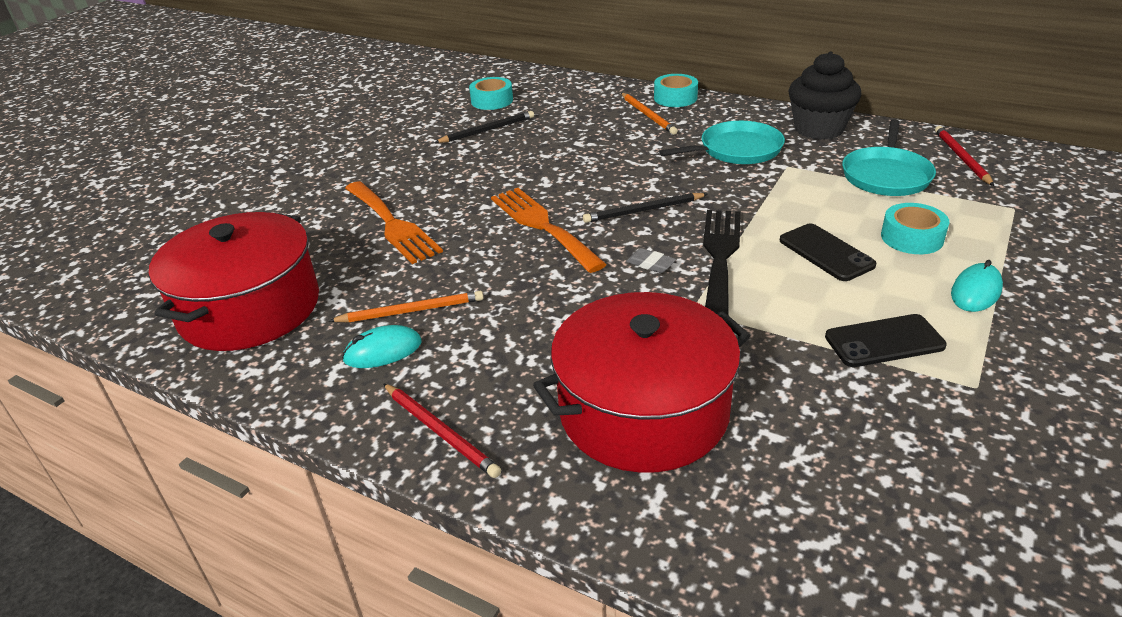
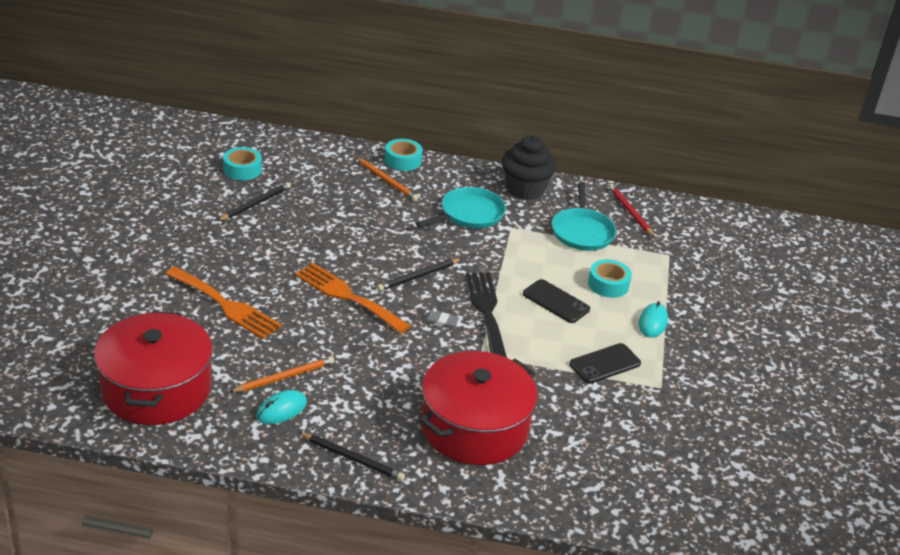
camera: 25 degrees left, 0 degrees up
red pencil [383,383,501,478] -> black pencil [298,432,405,481]

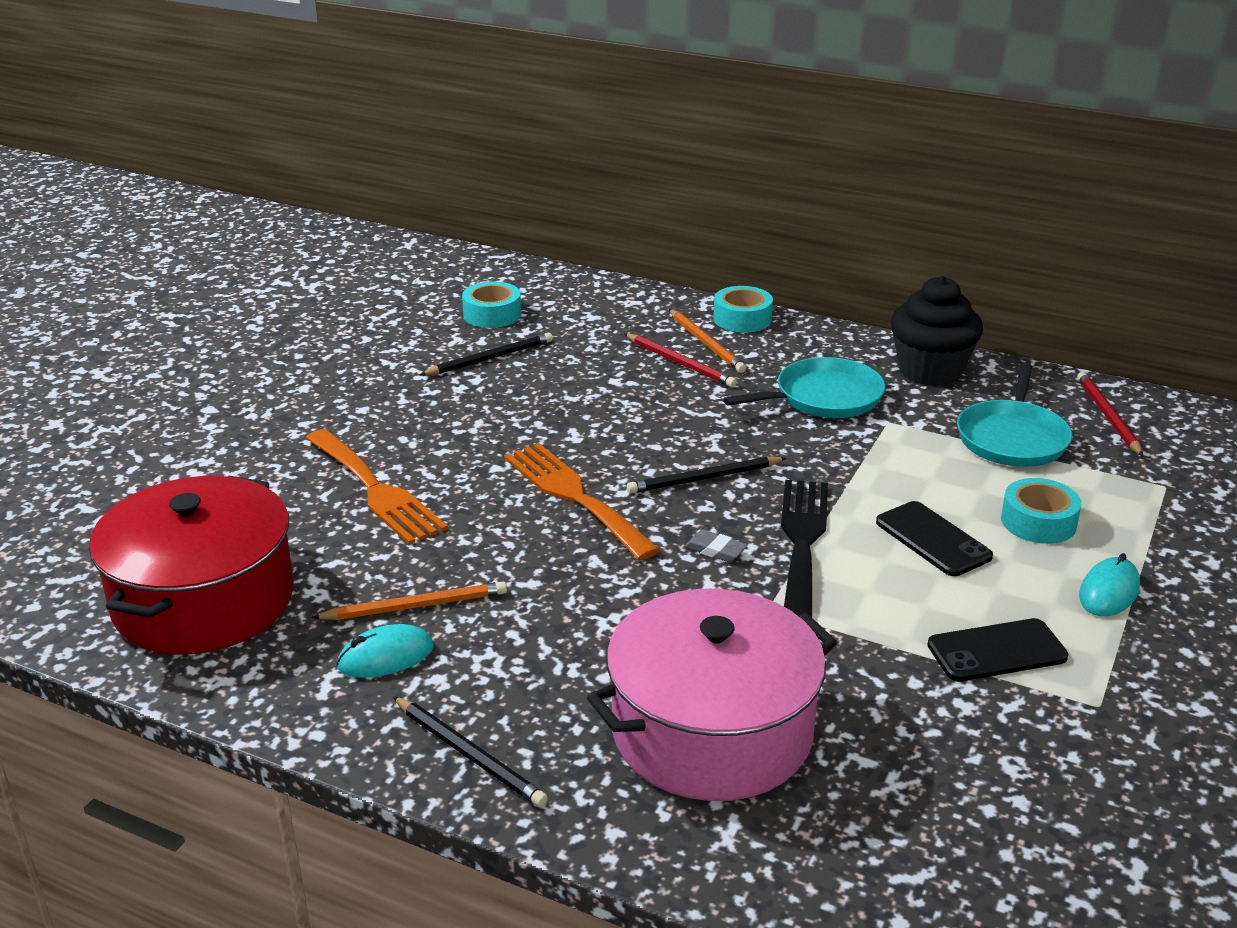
camera: 20 degrees right, 5 degrees down
red pot [420,351,538,465] -> pink pot [587,589,837,801]
none -> red pencil [624,333,737,387]

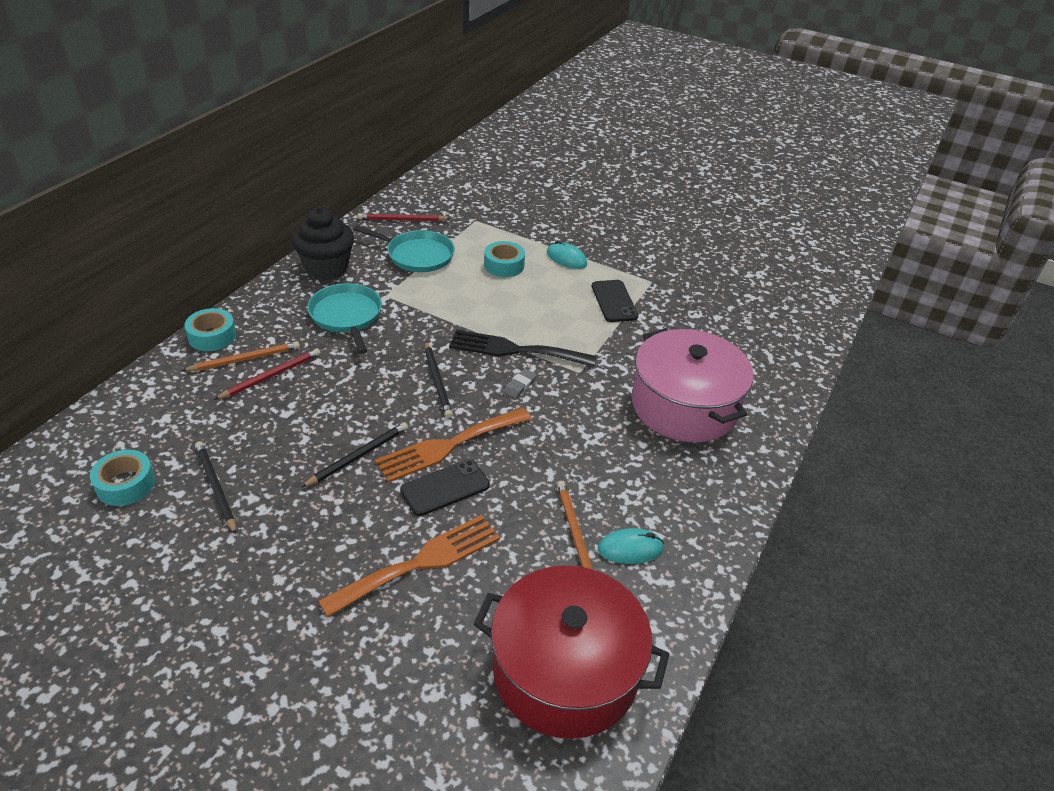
camera: 90 degrees left, 10 degrees up
turquoise mouse [336,624,434,678] -> turquoise mouse turned 75 degrees counterclockwise [598,528,664,564]
black pencil [393,696,548,807] -> black pencil moved to [301,422,408,488]
black phone [876,501,993,576] -> black phone moved to [400,460,490,516]

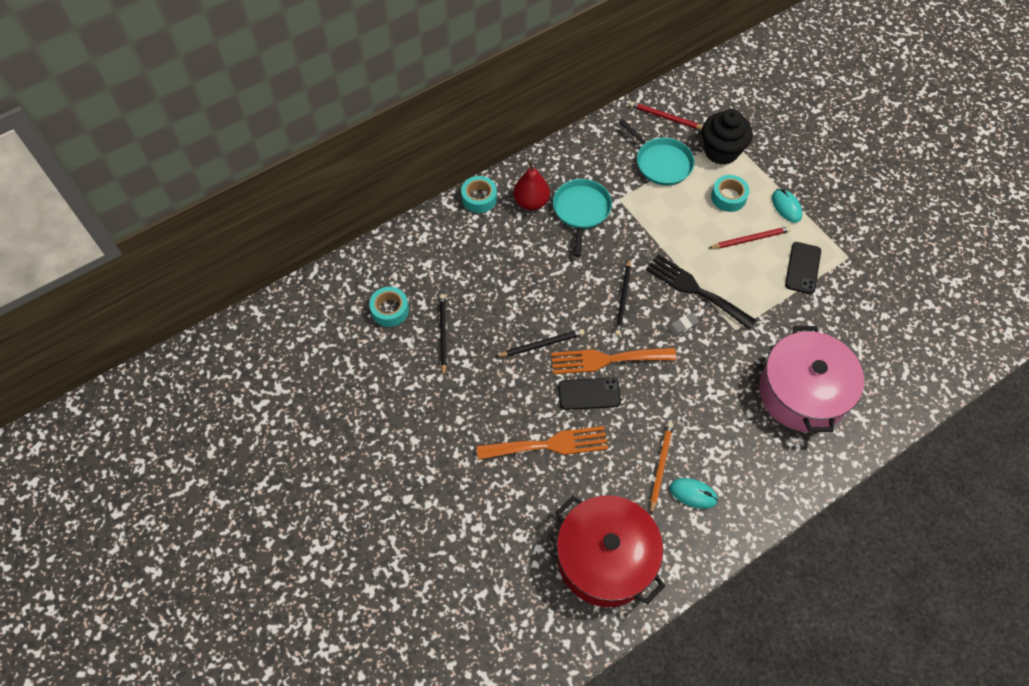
camera: 30 degrees right, 20 degrees up
orange pencil [181,341,300,371] -> none
red pencil [214,348,321,400] -> red pencil moved to [709,226,791,249]
black cupcake [292,207,354,280] -> black cupcake moved to [702,109,753,165]
none -> red pear [513,161,550,210]

